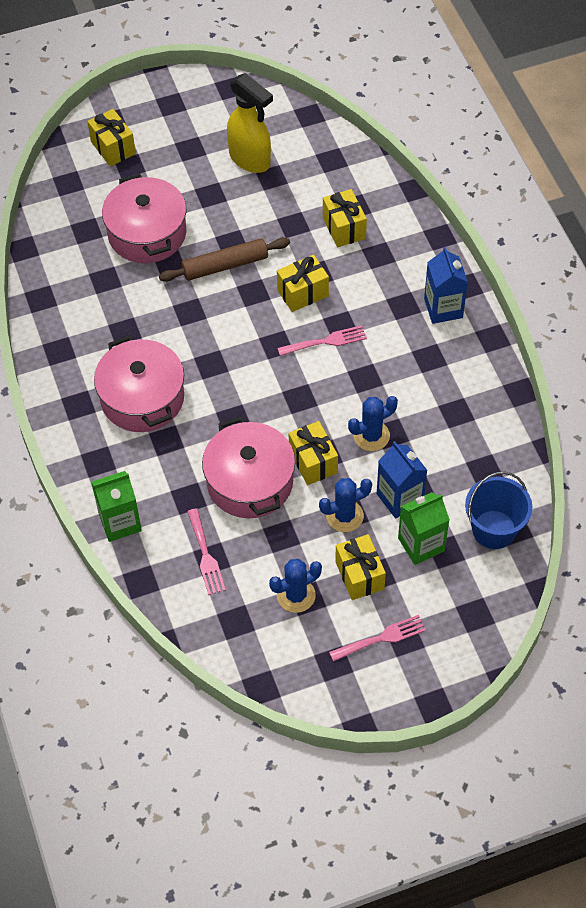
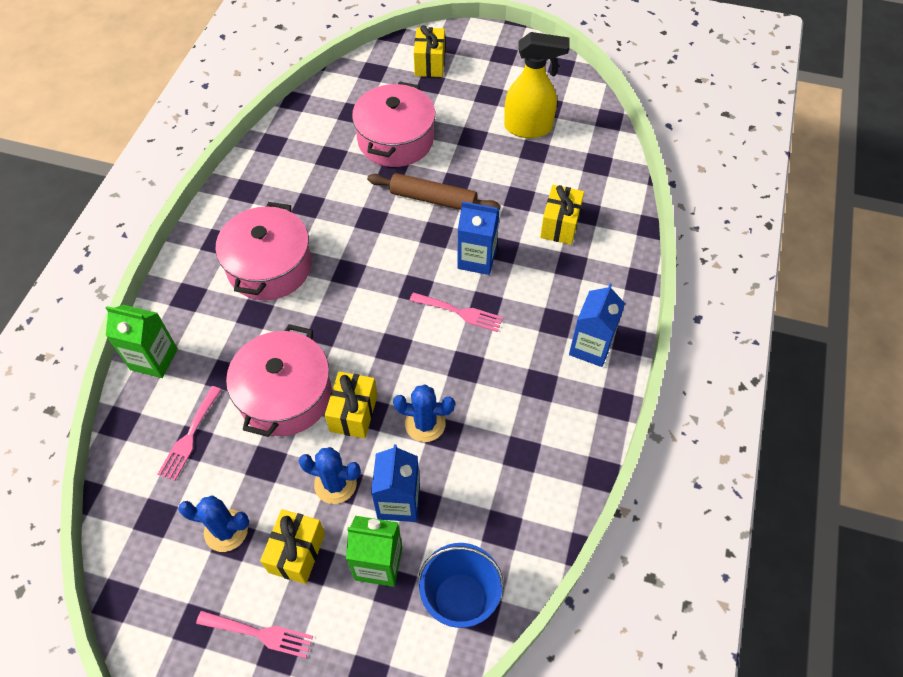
camera: 35 degrees right, 0 degrees up
yellow spray bottle [227,73,273,173] -> yellow spray bottle turned 75 degrees counterclockwise [504,32,569,138]
yellow gift [277,255,329,312] -> blue carton [457,201,500,275]

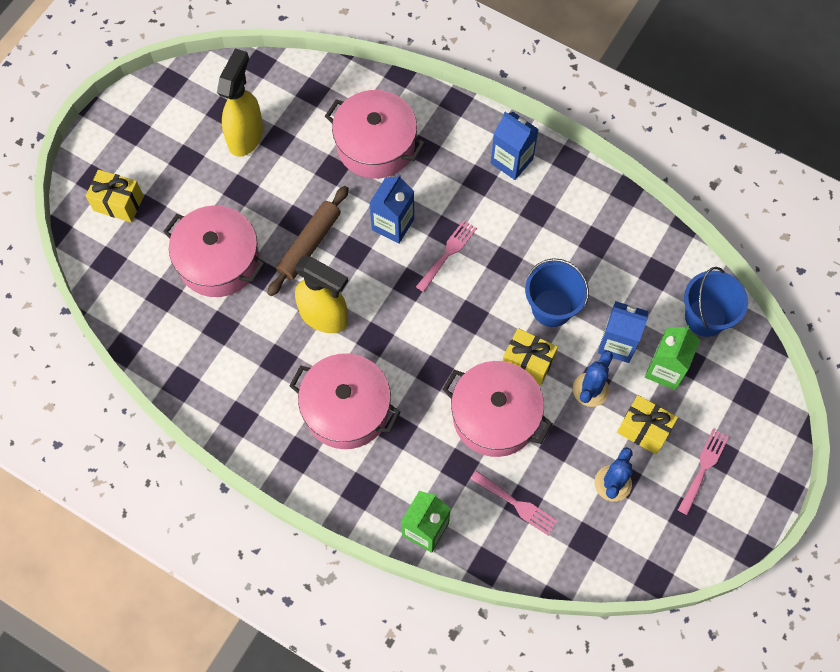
camera: 75 degrees left, 10 degrees up
blue cactus [393,384,455,442] -> blue bucket [525,258,589,327]
yellow gift [540,185,584,245] -> pink pot [325,90,425,179]
none -> yellow spray bottle [295,256,348,333]

